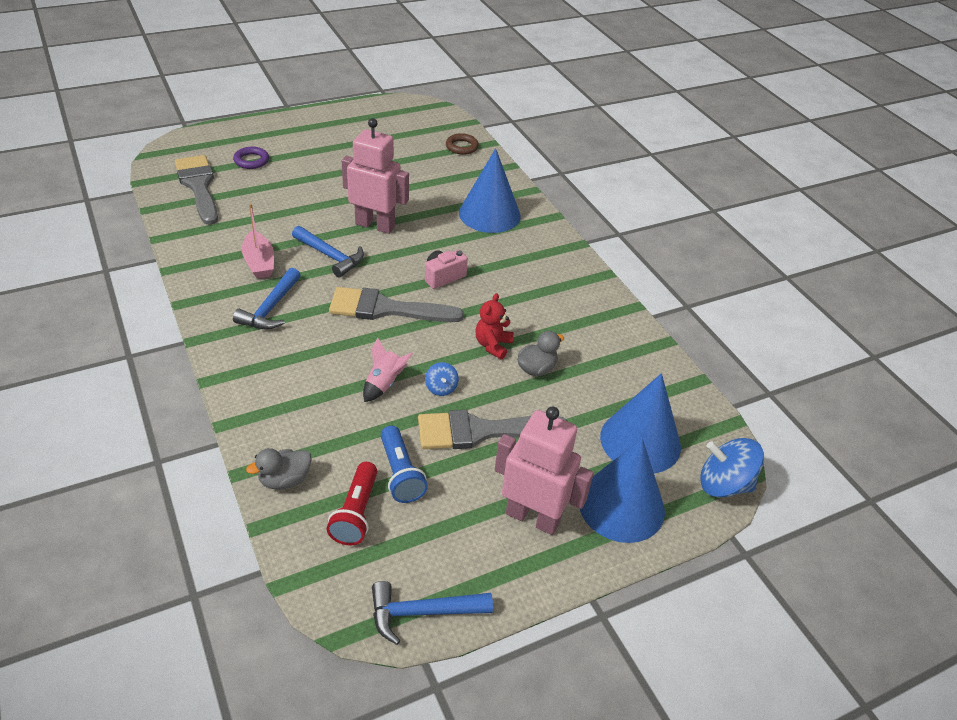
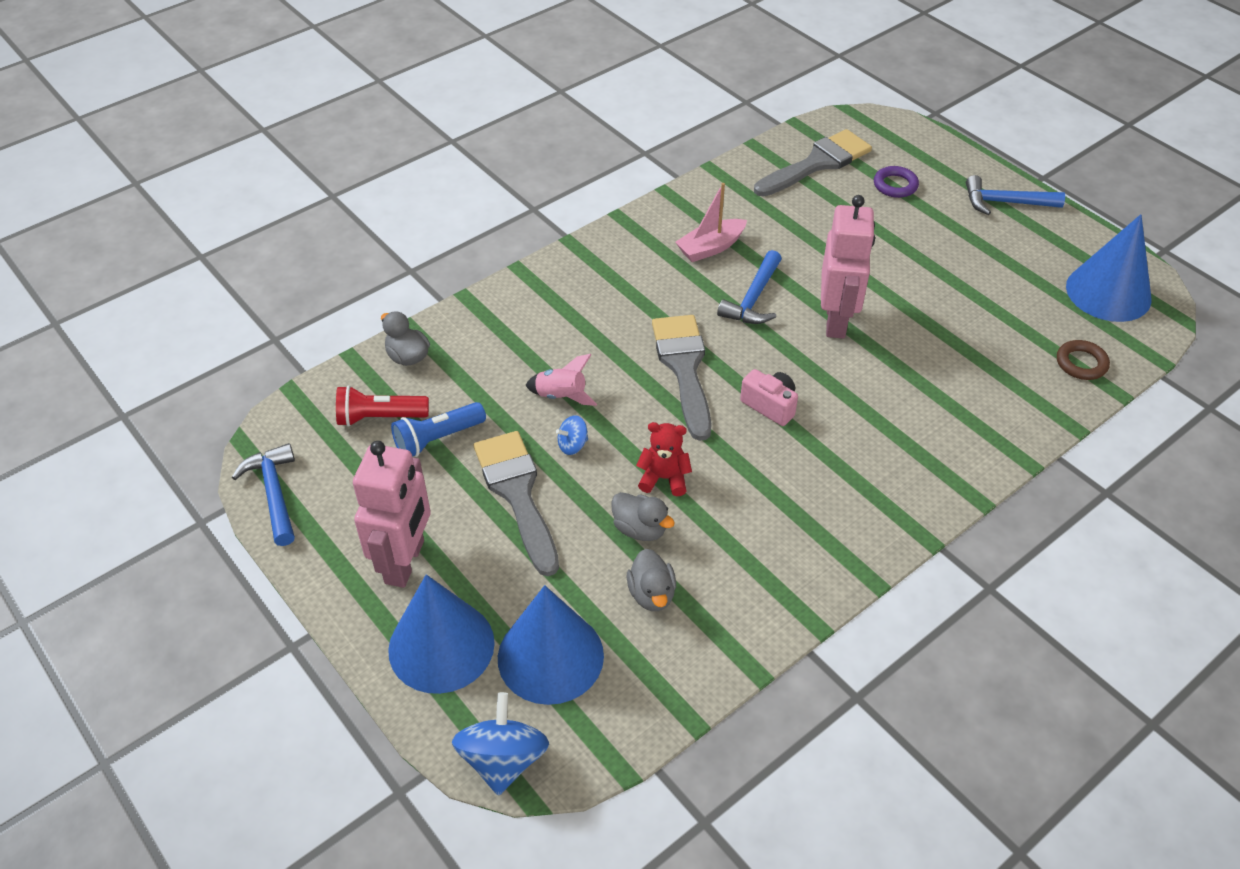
camera: 80 degrees right, 5 degrees up
blue hammer [233,268,301,329] -> blue hammer moved to [966,175,1065,215]
blue cone [459,148,521,233] -> blue cone moved to [1066,214,1151,322]
none -> grey duck [627,549,676,611]

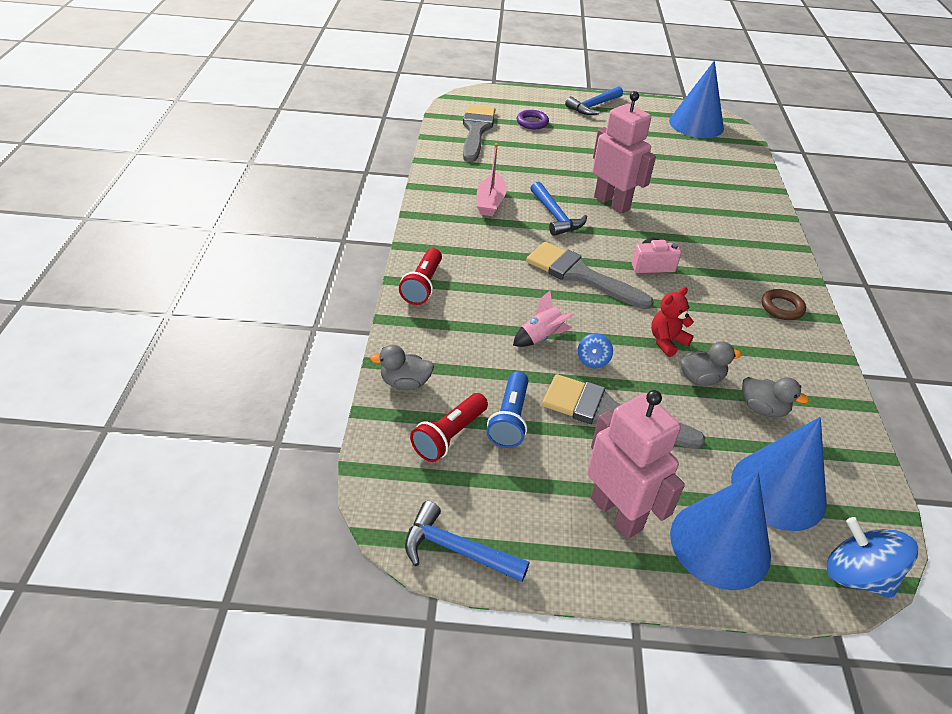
camera: 50 degrees left, 5 degrees down
brown ring [1057,340,1110,380] -> brown ring moved to [762,289,806,320]
none -> red flashlight [399,248,442,305]

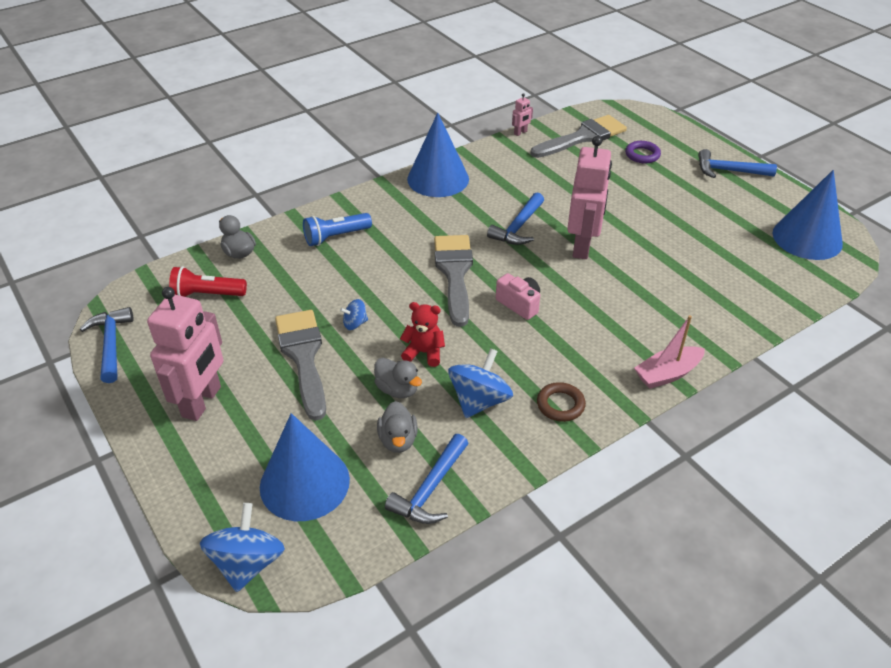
camera: 55 degrees right, 0 degrees up
red flashlight [399,248,442,305] -> none
pink boat [477,143,506,216] -> pink boat moved to [634,315,705,389]
blue flashlight [487,371,528,448] -> blue flashlight moved to [303,213,372,246]
pink rocket [513,291,574,347] -> none
blue cone [670,472,771,590] -> blue cone moved to [407,112,469,197]
none -> blue hammer [385,434,468,524]
none -> blue spinning top [448,348,513,418]
none -> pink robot [512,93,533,136]

